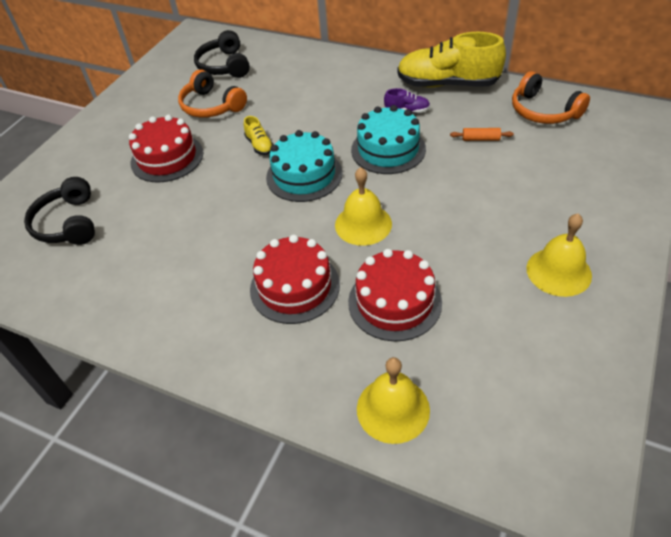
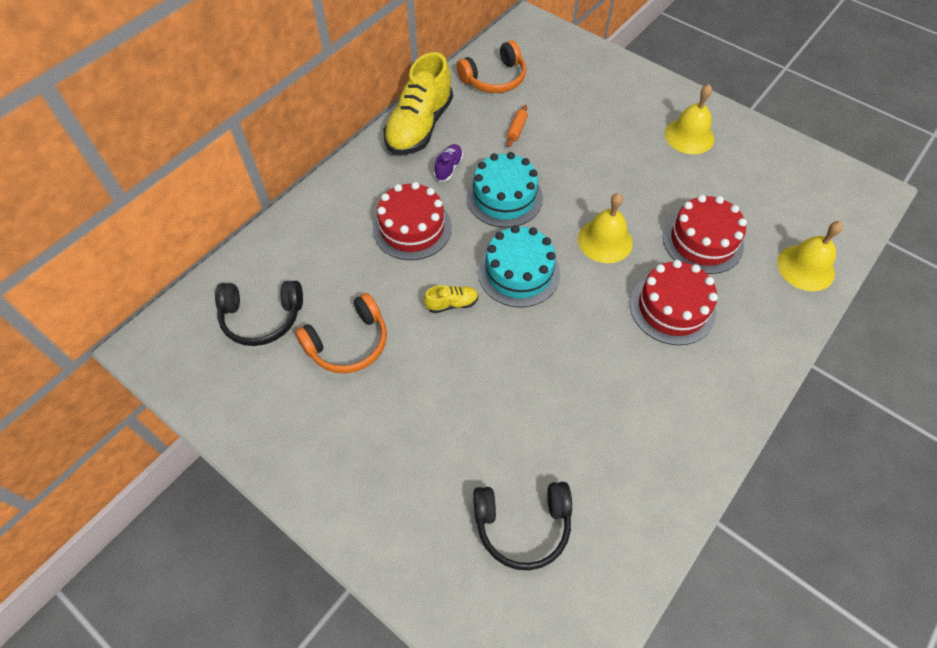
camera: 80 degrees left, 10 degrees up
red cake [129,115,203,183] -> red cake moved to [373,182,452,260]

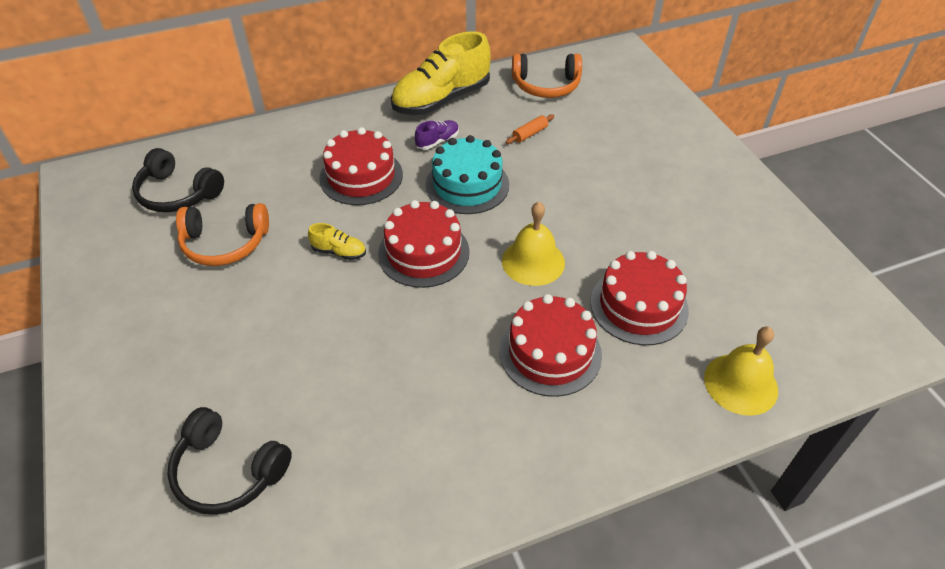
camera: 30 degrees right, 10 degrees down
turquoise cake [478,225,560,308] -> red cake [378,200,469,288]
yellow bell [665,84,714,154] -> none

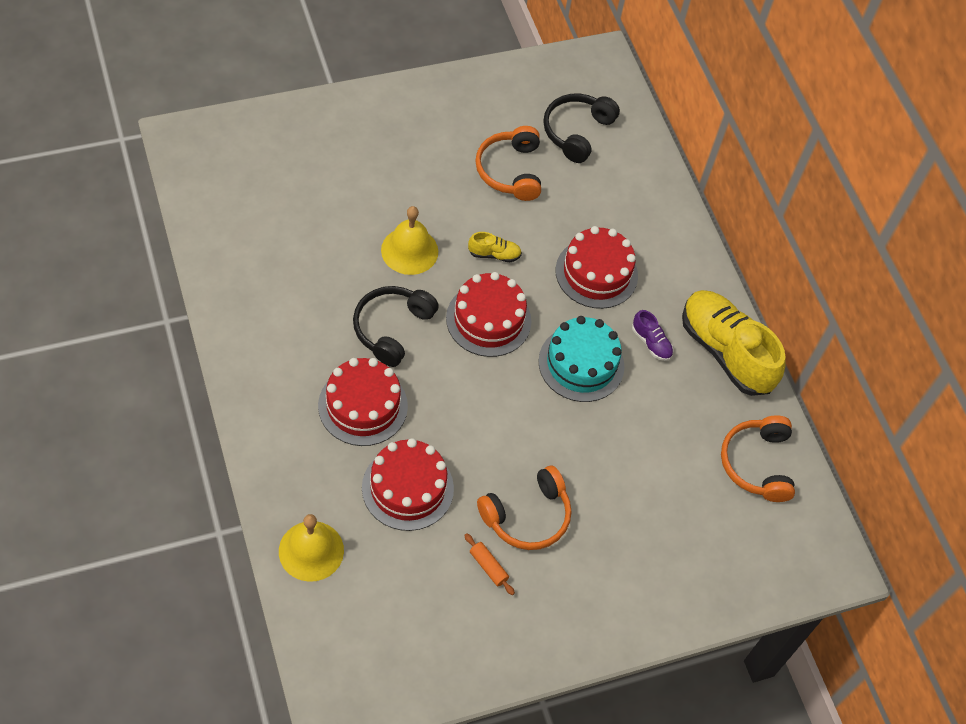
camera: 85 degrees right, 10 degrees up
black headphones [167,407,292,515] -> black headphones moved to [353,286,439,367]
yellow shoe [308,223,366,260] -> yellow shoe turned 105 degrees counterclockwise [468,232,522,262]
yellow bell [502,202,565,286] -> yellow bell moved to [381,206,438,275]
orange rolling pin [506,114,554,144] -> orange rolling pin moved to [464,533,515,595]
none -> orange headphones [477,466,571,550]

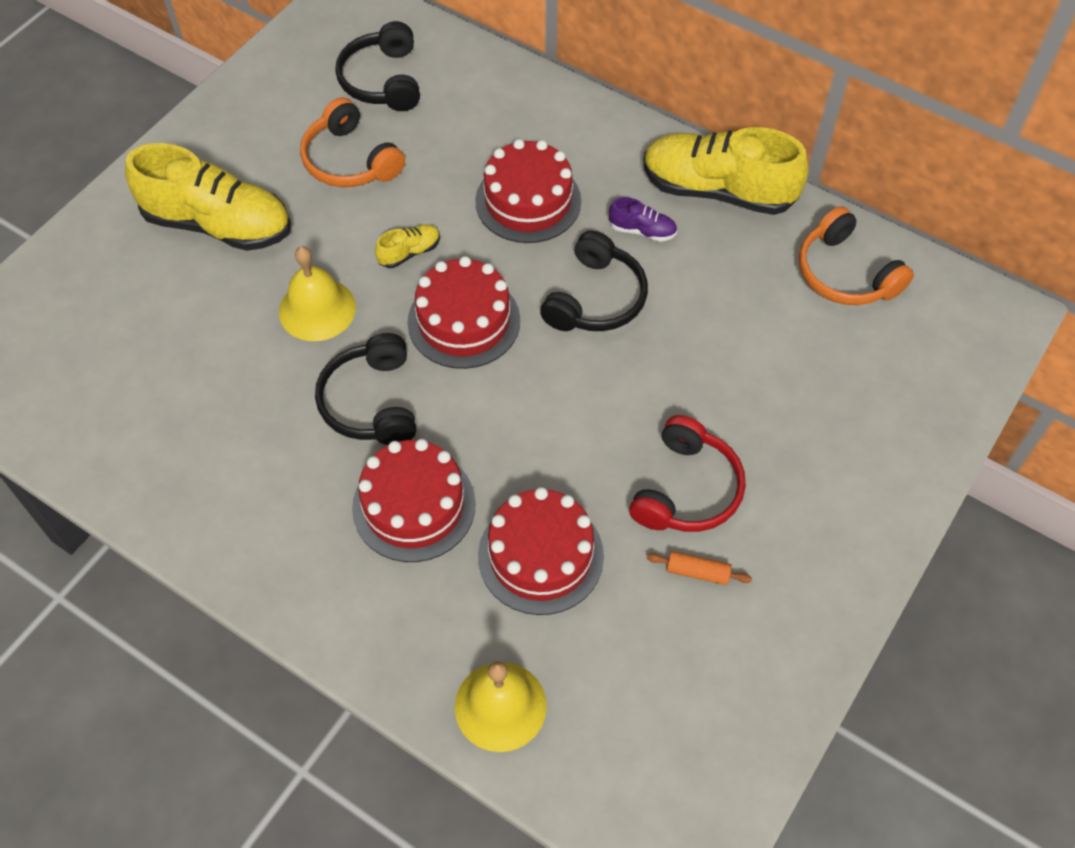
camera: 30 degrees left, 0 degrees up
orange headphones [477,466,571,550] -> red headphones [629,415,746,532]
turquoise cake [538,316,625,402] -> black headphones [540,230,648,331]
none -> yellow shoe [125,143,291,251]

